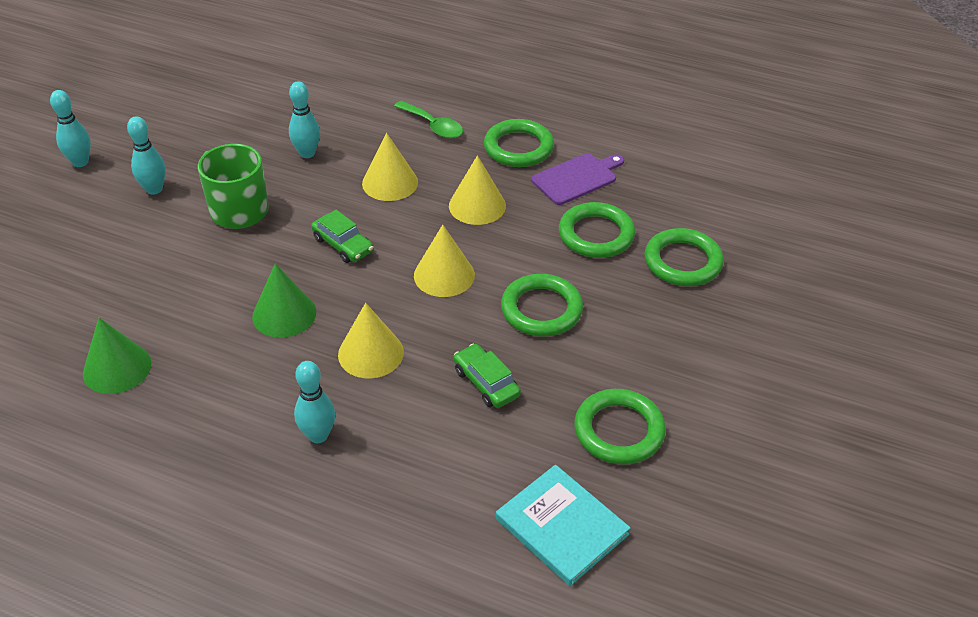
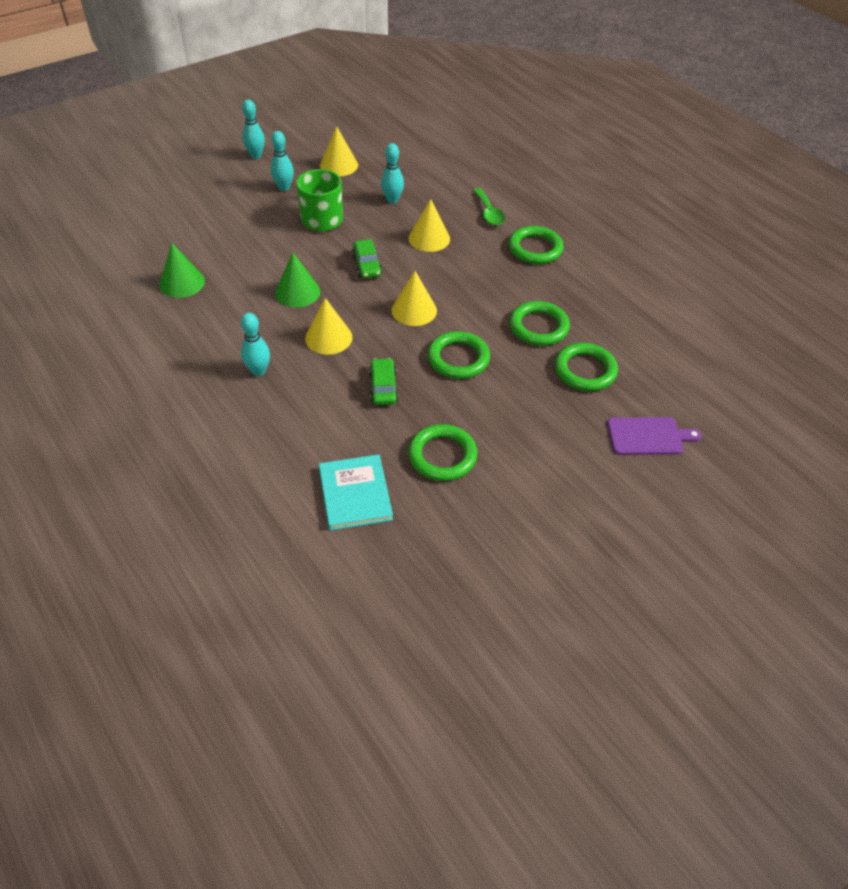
camera: 30 degrees right, 5 degrees up
yellow cone [449,155,506,225] -> yellow cone moved to [320,126,358,176]
purple cutting board [531,153,624,205] -> purple cutting board moved to [607,417,702,455]

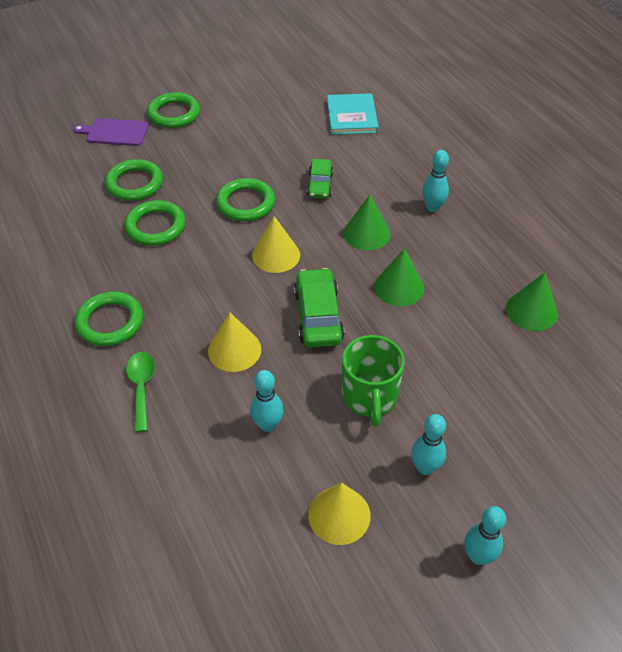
camera: 170 degrees left, 0 degrees up
yellow cone [305,298,352,355] -> green cone [344,195,390,250]
green car [352,239,382,278] -> green car [294,268,344,347], size x1.55
green ring [408,424,478,481] -> green ring moved to [147,92,200,128]

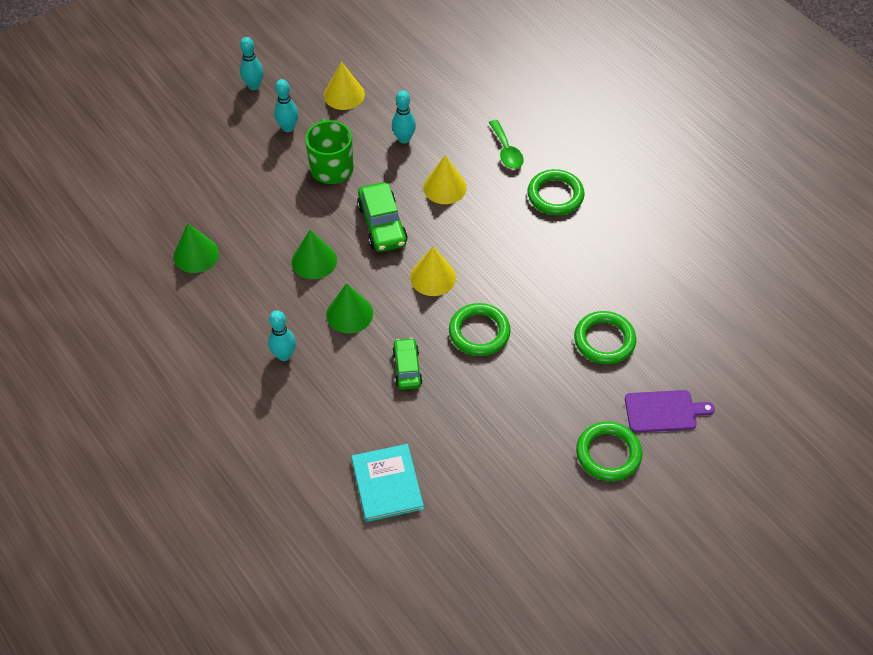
camera: 170 degrees right, 5 degrees up
green ring [124,200,186,246] -> none

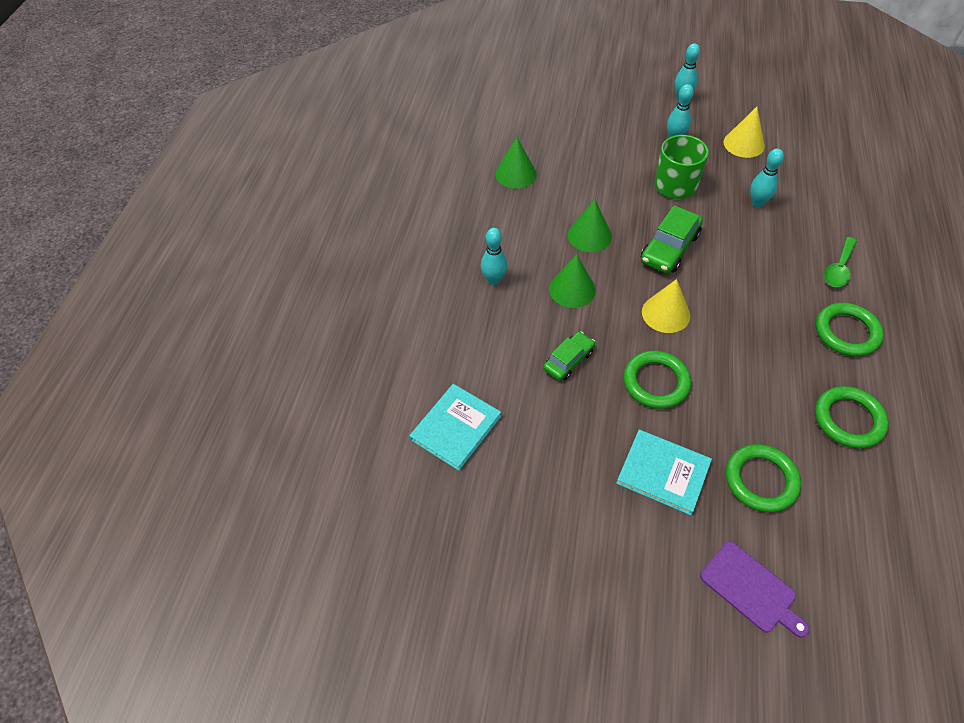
camera: 50 degrees right, 0 degrees up
yellow cone [423,155,467,204] -> none
green ring [576,421,642,481] -> green ring moved to [815,386,889,448]
none -> turquoise book [616,430,712,515]

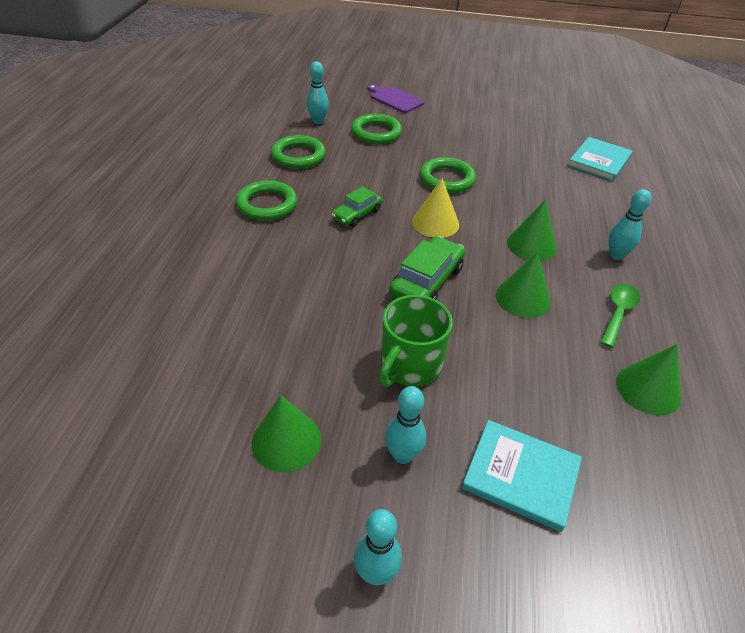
camera: 175 degrees right, 10 degrees down
green car [543,331,595,381] -> green car moved to [332,186,382,227]
turquoise book [616,430,712,515] -> turquoise book moved to [462,420,582,532]
yellow cone [723,107,765,158] -> green cone [252,395,321,472]
turquoise bowling pin [750,148,784,207] -> turquoise bowling pin moved to [307,61,329,124]
green spoon [824,237,857,287] -> green spoon moved to [600,284,640,348]

